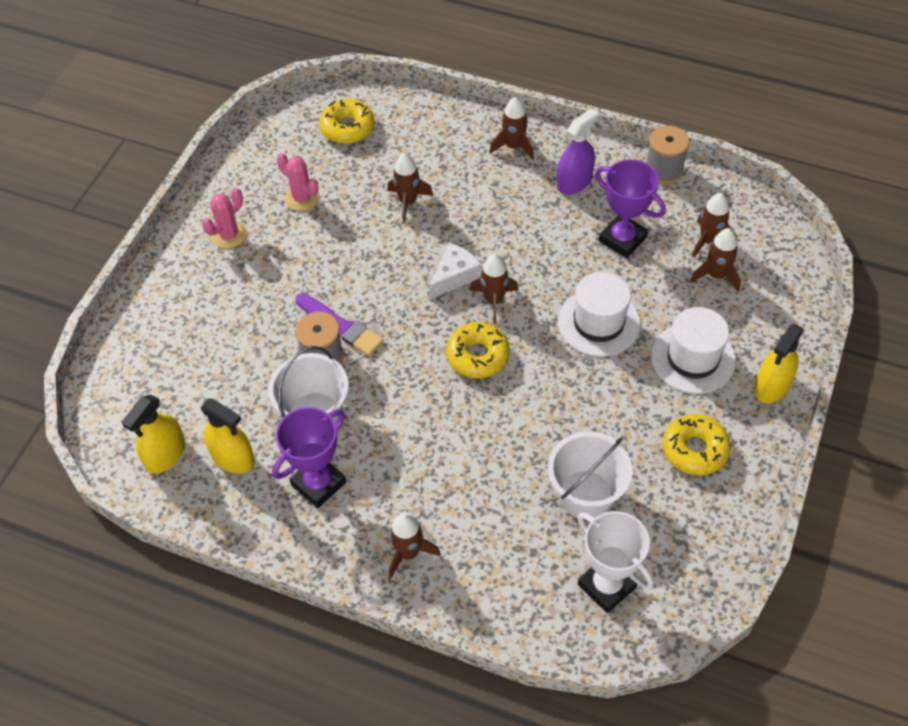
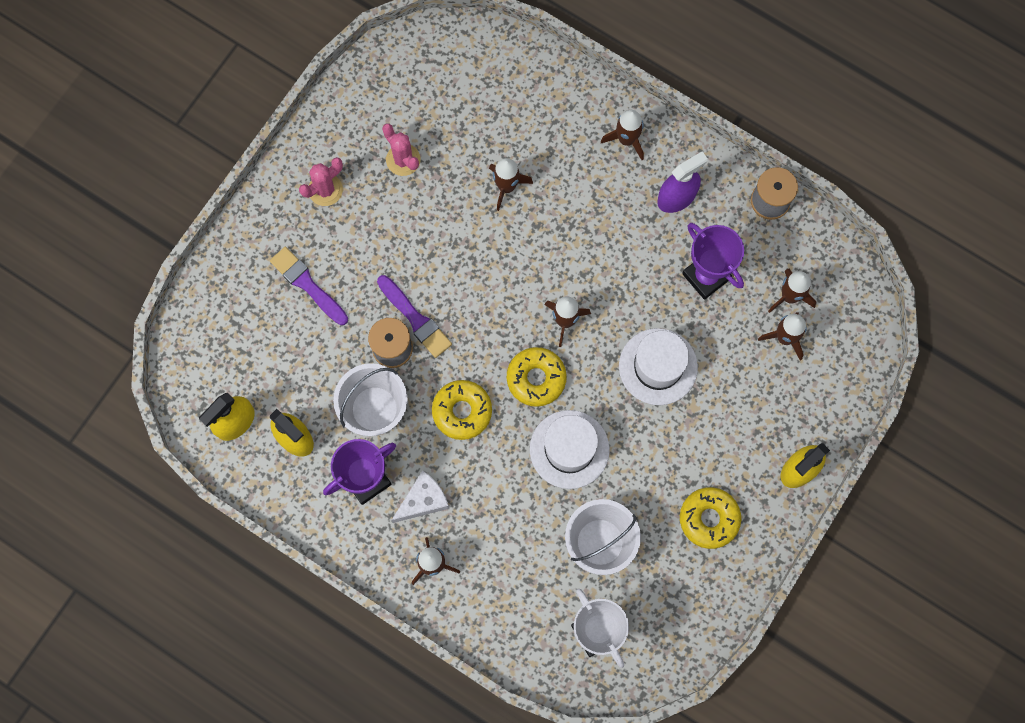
camera: 10 degrees right, 20 degrees up
yellow donut [319,99,374,144] -> yellow donut moved to [432,380,492,440]
white cheese [429,243,482,299] -> white cheese moved to [391,470,449,523]
white hat [651,307,736,394] -> white hat moved to [530,410,610,489]
none -> purple brush [270,247,348,325]

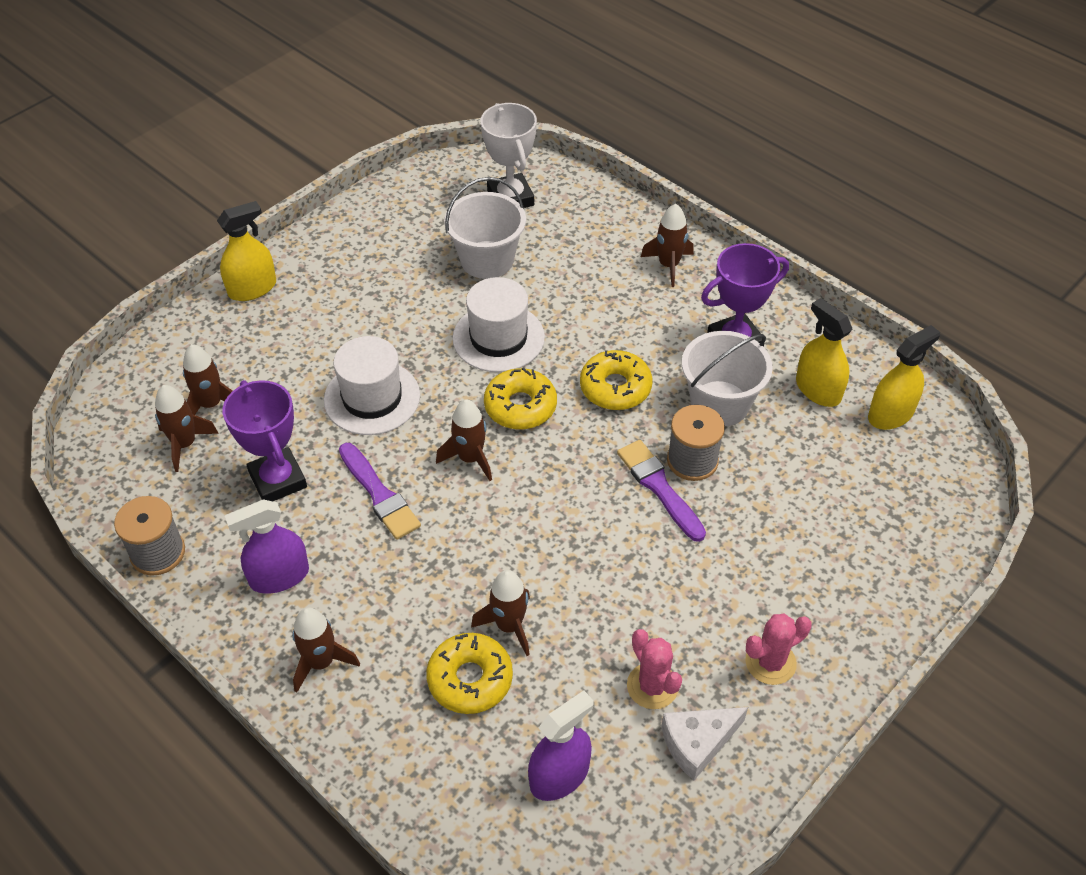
camera: 170 degrees left, 25 degrees down
purple brush [270,247,348,325] -> purple brush moved to [339,443,421,540]
white cheese [391,470,449,523] -> white cheese moved to [661,707,748,780]
yellow donut [680,487,741,549] -> yellow donut moved to [426,633,513,714]
none -> purple spray bottle [528,690,594,801]

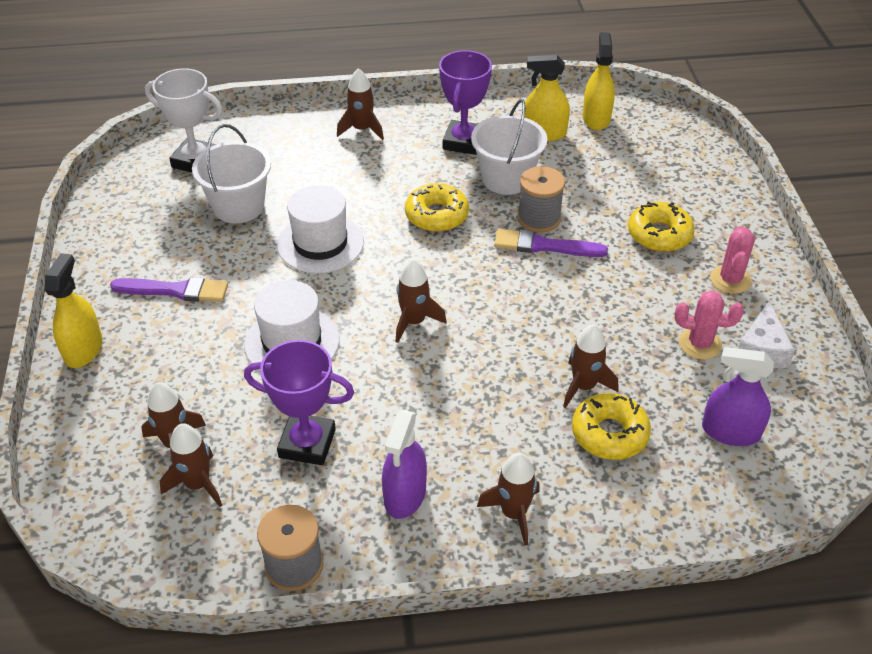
camera: 50 degrees left, 5 degrees down
purple brush [339,443,421,540] -> purple brush moved to [110,277,228,302]
yellow donut [484,367,557,429] -> yellow donut moved to [628,202,695,252]
purple spray bottle [528,690,594,801] -> purple spray bottle turned 75 degrees counterclockwise [702,347,774,446]

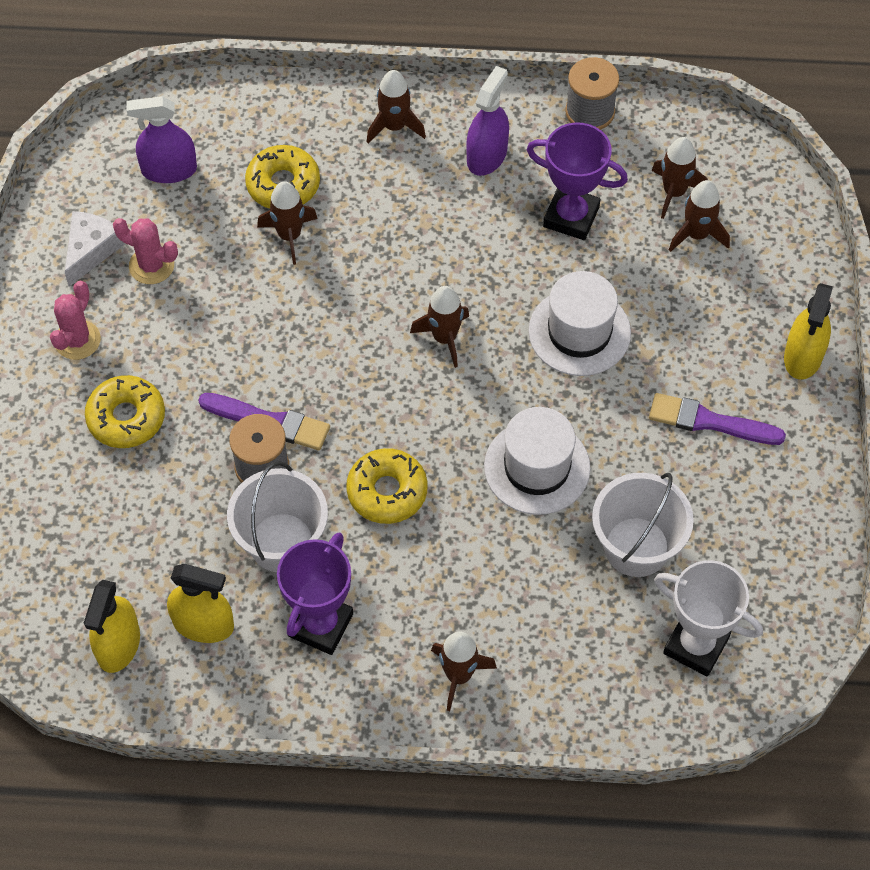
camera: 170 degrees left, 15 degrees up
purple spray bottle [702,347,774,446] -> purple spray bottle turned 150 degrees clockwise [127,96,197,183]

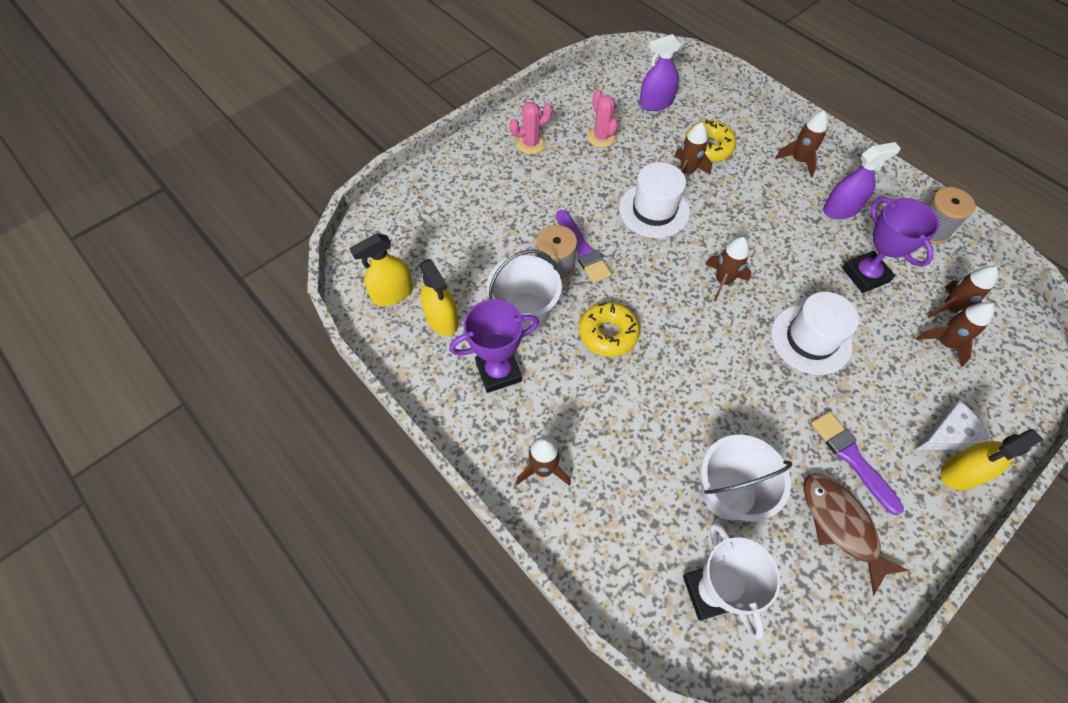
camera: 45 degrees right, 0 degrees up
white cheese [65,211,125,287] -> white cheese moved to [915,401,992,450]
yellow donut [85,375,165,448] -> none
purple spray bottle [127,96,197,183] -> purple spray bottle turned 60 degrees counterclockwise [639,34,681,111]
white hat [484,407,591,515] -> white hat moved to [619,162,690,238]
none -> brown fish [803,473,909,595]

